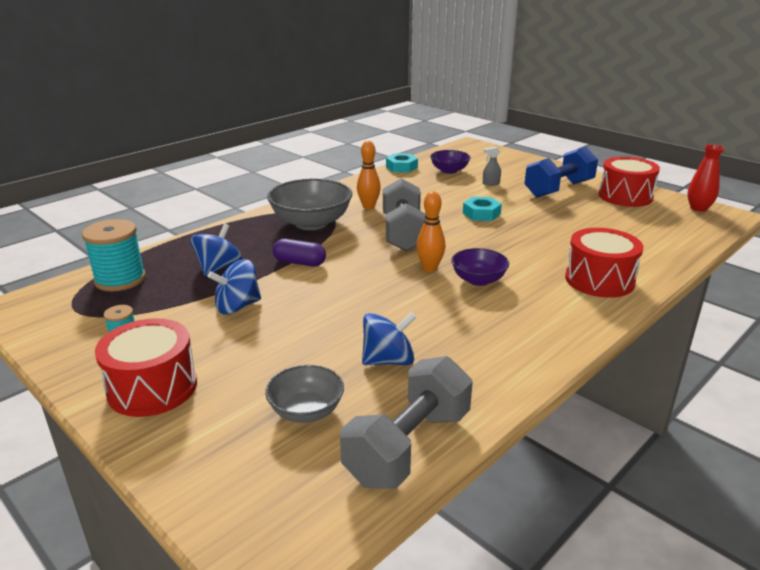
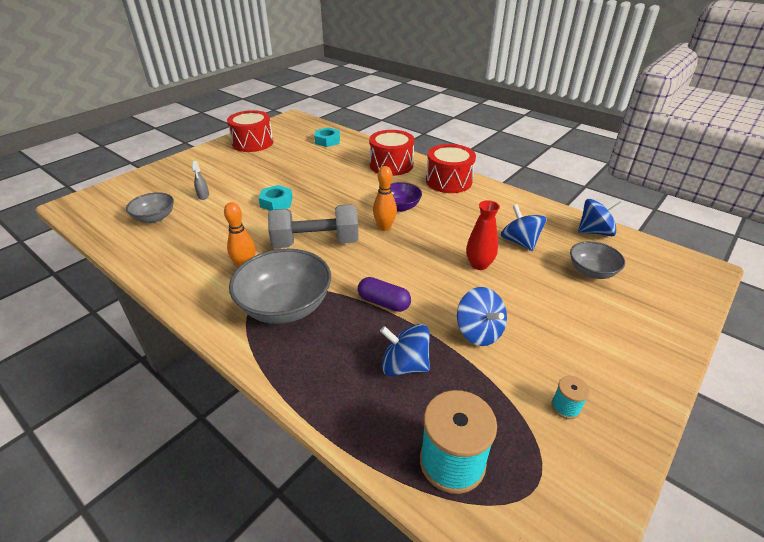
camera: 95 degrees left, 10 degrees up
red drum [95,318,197,417] -> red drum moved to [426,144,476,193]
purple capsule [273,239,326,266] -> purple capsule turned 75 degrees counterclockwise [358,277,411,312]
grey dumbbell [340,356,473,489] -> blue spinning top [578,199,623,236]
turquoise nut [386,153,418,172] -> turquoise nut moved to [314,127,340,147]
purple bowl [430,150,471,174] -> grey bowl [126,192,174,223]
blue dumbbell [524,146,598,198] -> none
red vase [687,145,724,212] -> red vase moved to [466,200,500,270]

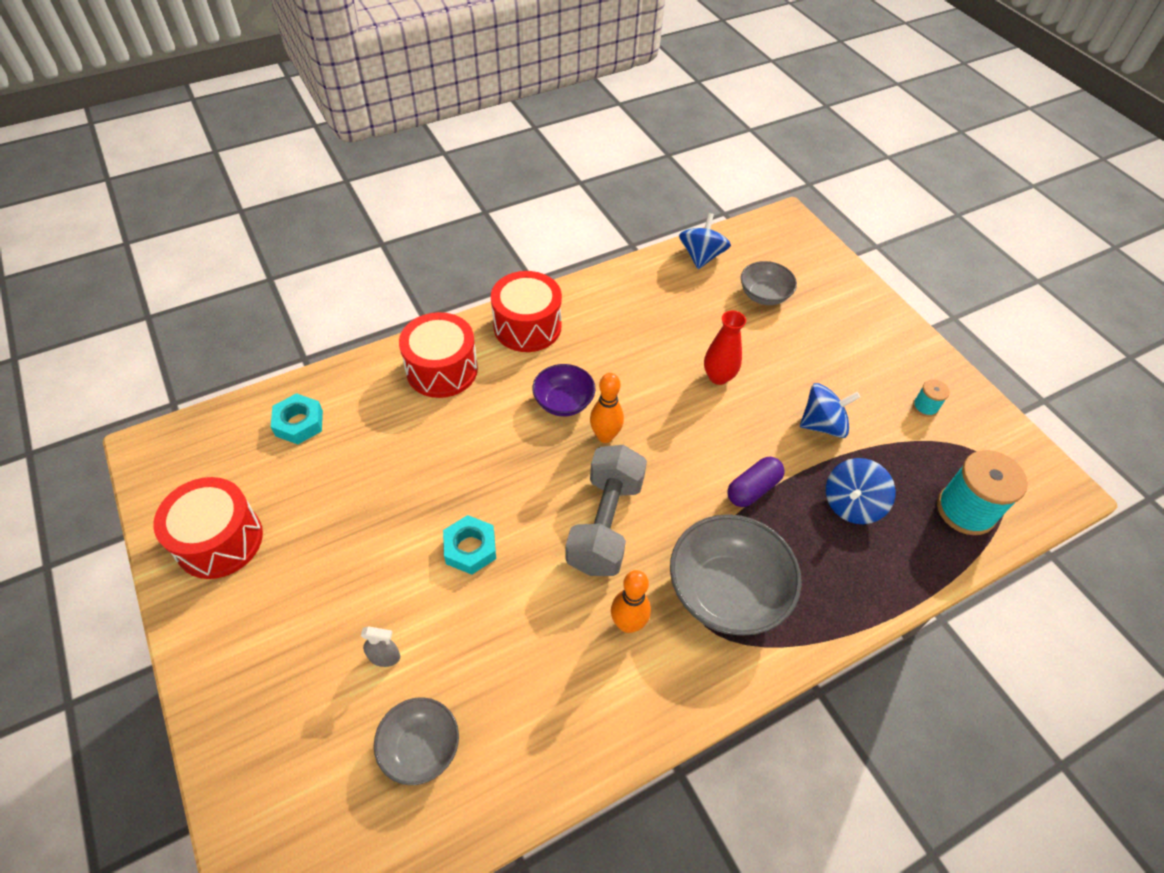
camera: 70 degrees left, 15 degrees up
blue spinning top [501,204,547,251] -> none

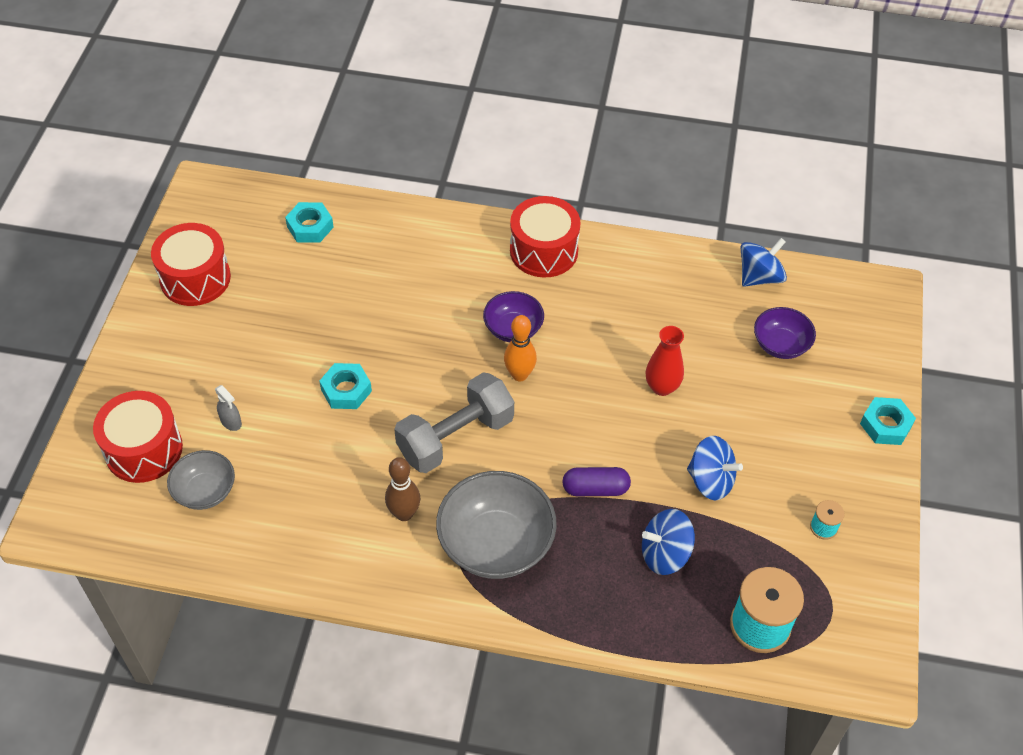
camera: 40 degrees right, 0 degrees up
red drum [399,312,478,398] -> red drum moved to [93,391,183,483]
orange bowling pin [611,570,651,633] -> brown bowling pin [385,457,420,521]
grey bowl [741,261,797,305] -> purple bowl [754,307,816,359]
none -> turquoise nut [860,397,916,445]

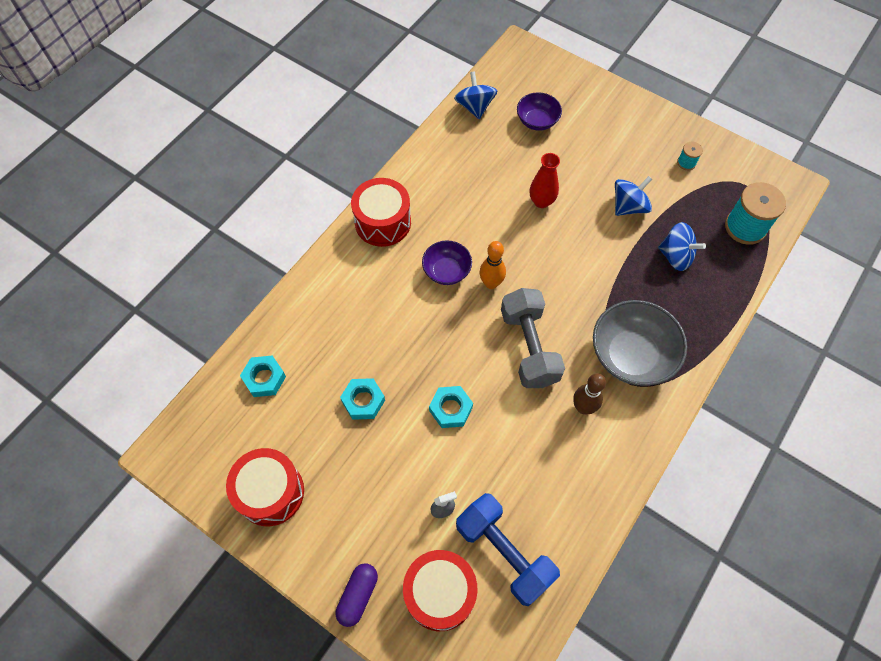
camera: 65 degrees left, 10 degrees up
grey bowl [167,450,235,510] -> blue dumbbell [456,493,560,606]
purple capsule [562,467,631,496] -> purple capsule moved to [336,563,378,627]
blue spinning top [642,509,695,575] -> blue spinning top turned 75 degrees counterclockwise [658,222,706,271]
turquoise nut [860,397,916,445] -> turquoise nut moved to [340,378,385,420]

